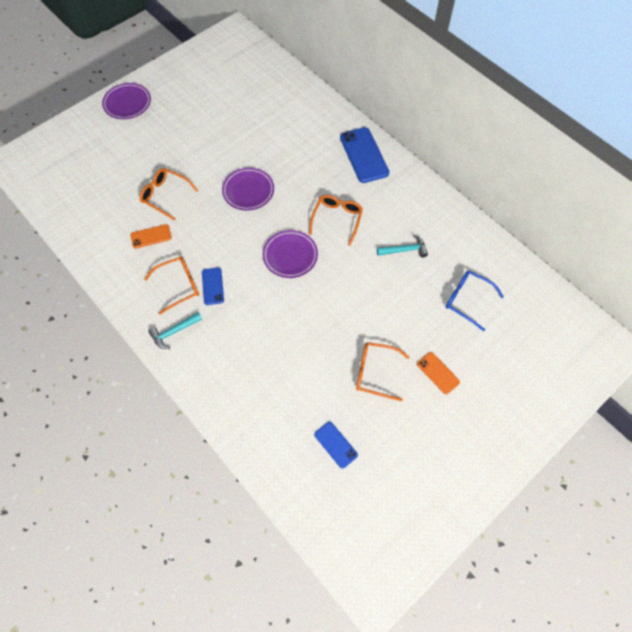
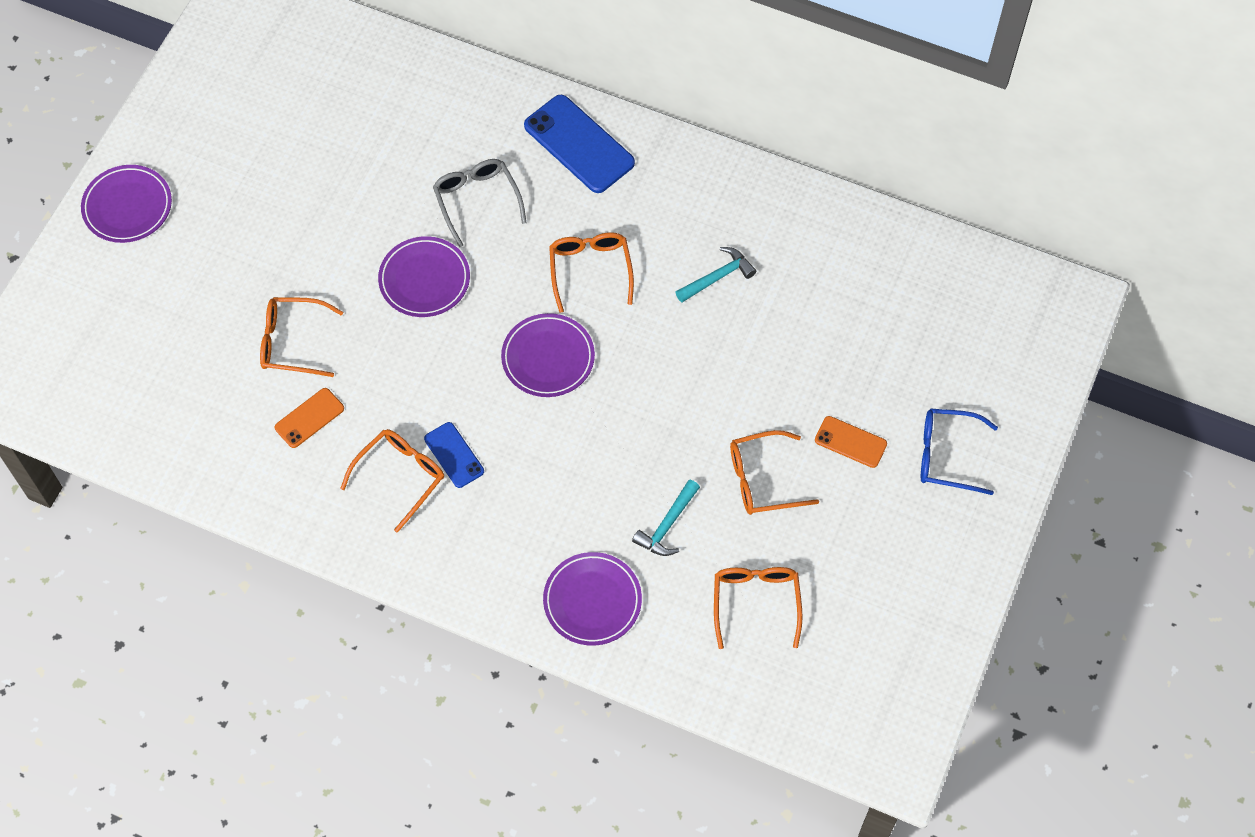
camera: 25 degrees left, 0 degrees up
turquoise hammer [148,312,202,349] -> turquoise hammer moved to [632,479,700,556]
blue phone [314,422,358,469] -> orange glasses [714,567,803,649]
blue glasses [446,271,504,331] -> blue glasses moved to [921,408,998,495]
none -> grey glasses [433,159,527,247]
none -> purple plate [543,552,642,646]

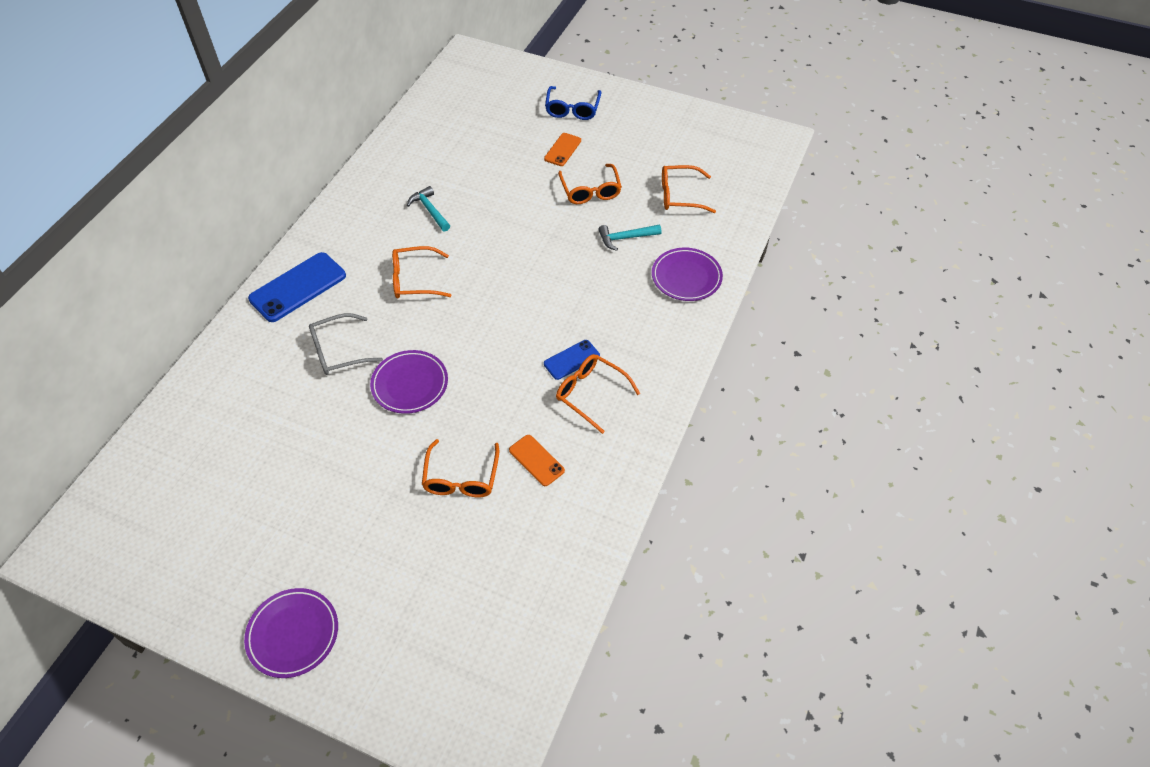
camera: 90 degrees left, 10 degrees down
purple plate [501,313,595,397] -> none
turquoise hammer [632,479,700,556] -> turquoise hammer turned 135 degrees clockwise [598,224,662,251]

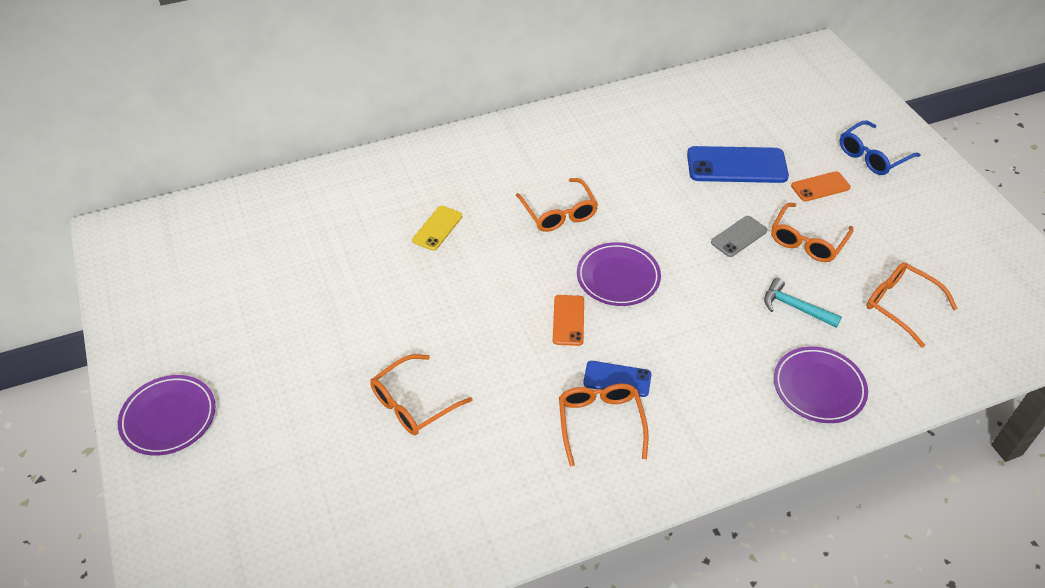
camera: 45 degrees right, 5 degrees down
blue phone [248,252,346,322] -> blue phone moved to [687,146,789,183]
grey glasses [309,313,383,375] -> yellow phone [412,206,462,251]
purple plate [370,350,448,414] -> purple plate moved to [577,242,661,306]
orange glasses [392,246,451,298] -> orange glasses turned 150 degrees counterclockwise [516,178,598,232]
turquoise hammer [407,186,450,232] -> none
orange phone [509,435,565,486] -> orange phone moved to [553,295,584,346]
none -> grey phone [711,216,768,257]

